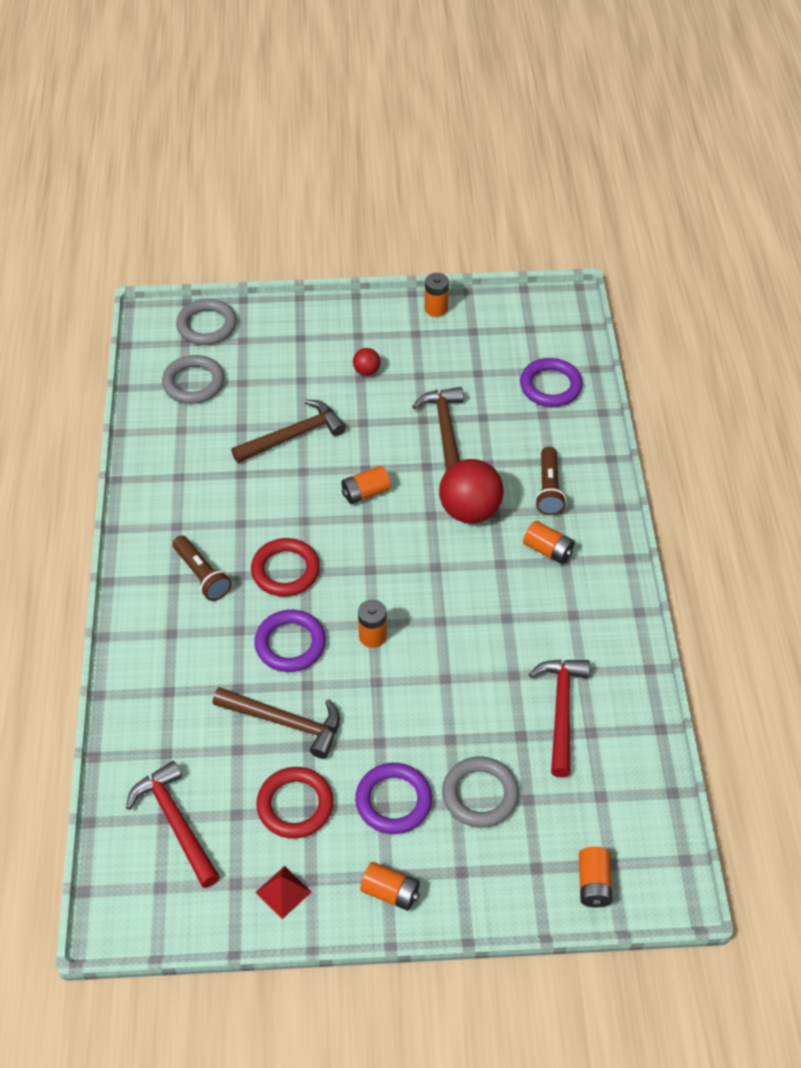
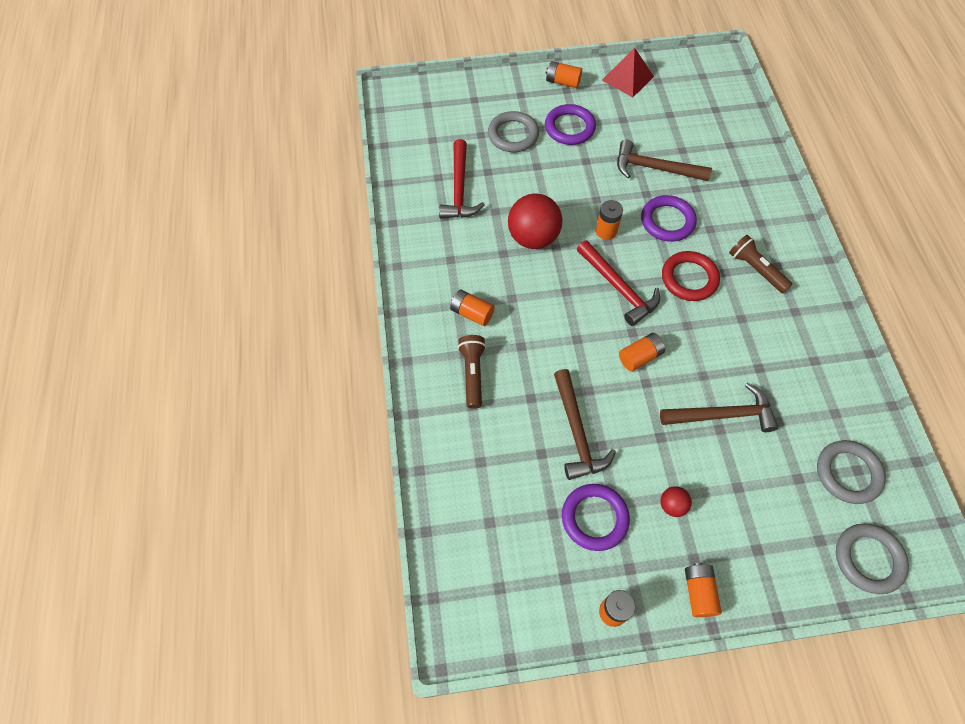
camera: 175 degrees right, 10 degrees up
red hammer [126,761,220,888] -> red hammer moved to [577,241,660,326]
brown hammer [231,399,346,463] -> brown hammer turned 150 degrees counterclockwise [660,383,778,432]
red pyramid [255,866,311,919] -> red pyramid [602,48,654,97], size x1.55
red ring [256,767,334,839] -> none
red ball [439,459,504,524] -> red ball moved to [508,194,562,249]
purple ring [520,358,583,407] -> purple ring moved to [562,484,630,551]
orange battery [579,847,613,908] -> orange battery moved to [685,563,722,617]

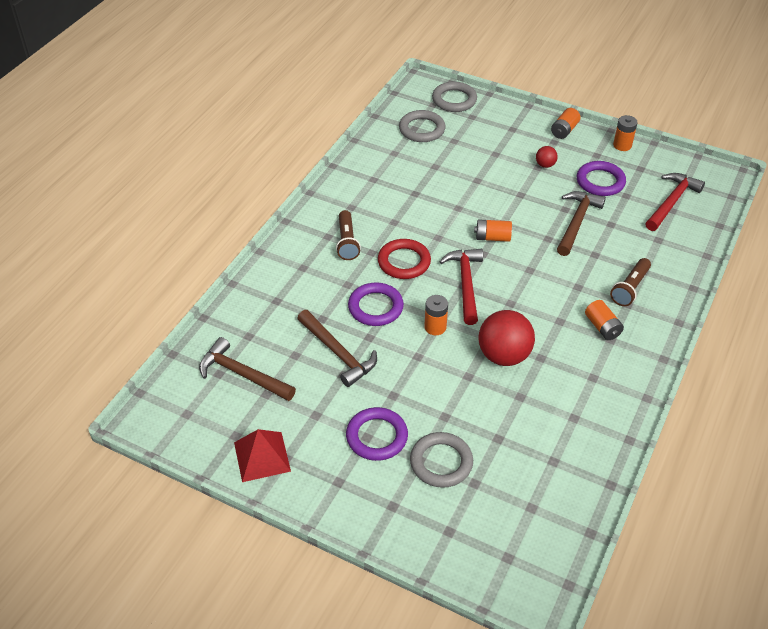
camera: 145 degrees left, 15 degrees down
red hammer [439,139,485,219] -> red hammer moved to [645,173,705,231]
orange battery [546,61,582,88] -> none
brown hammer [660,383,778,432] -> brown hammer moved to [199,337,296,401]

